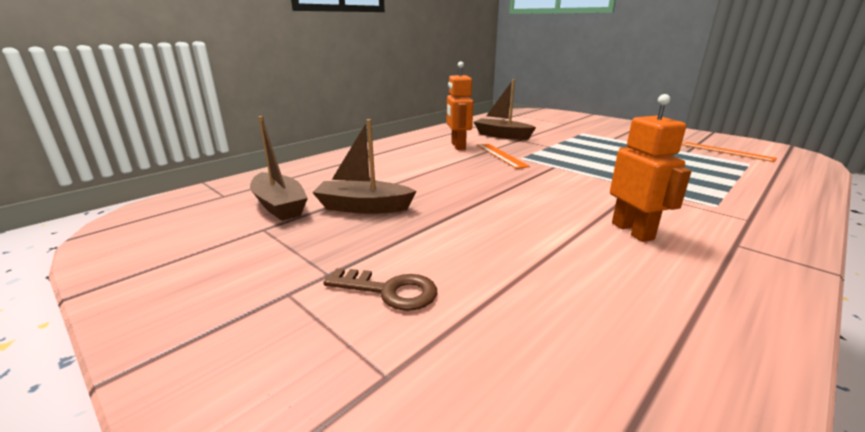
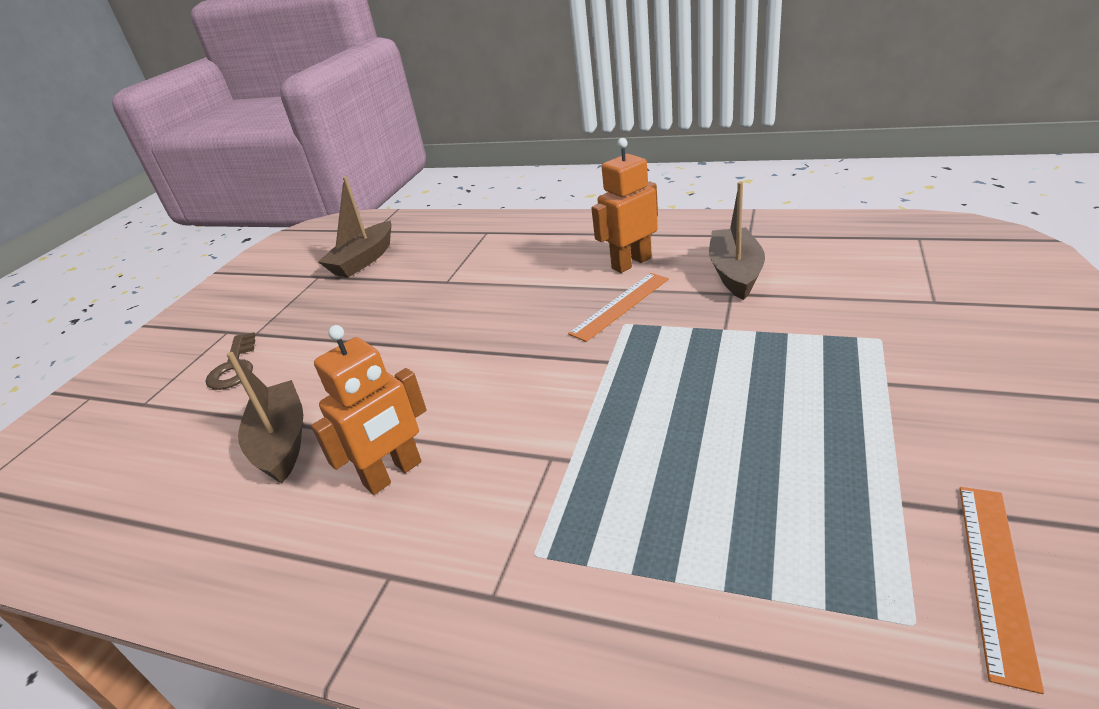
camera: 70 degrees right, 10 degrees up
brown boat [312,119,416,214] -> brown boat moved to [226,352,303,483]

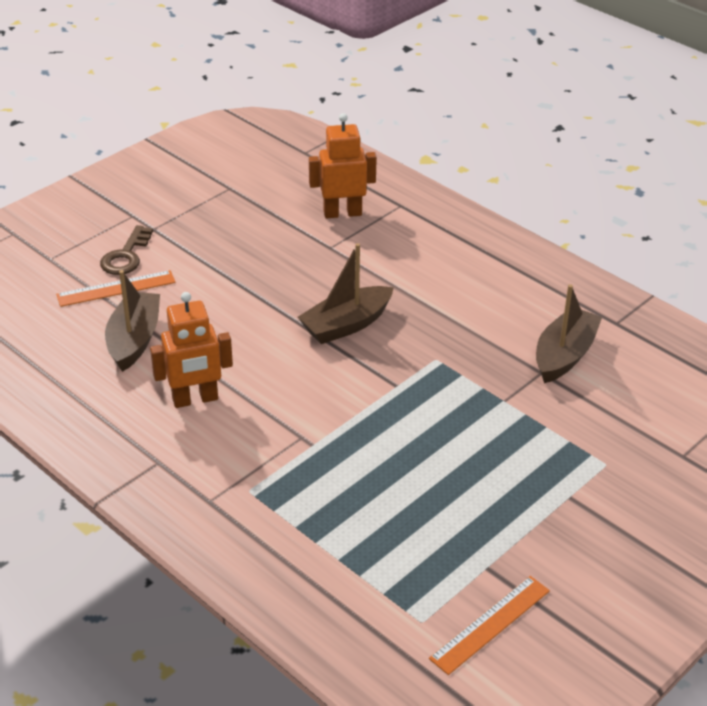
camera: 20 degrees right, 5 degrees up
brown boat [318,176,391,278] -> brown boat moved to [298,243,394,344]
orange ruler [568,273,669,342] -> orange ruler moved to [56,270,176,307]
orange robot [591,138,658,273] -> orange robot moved to [309,113,377,218]

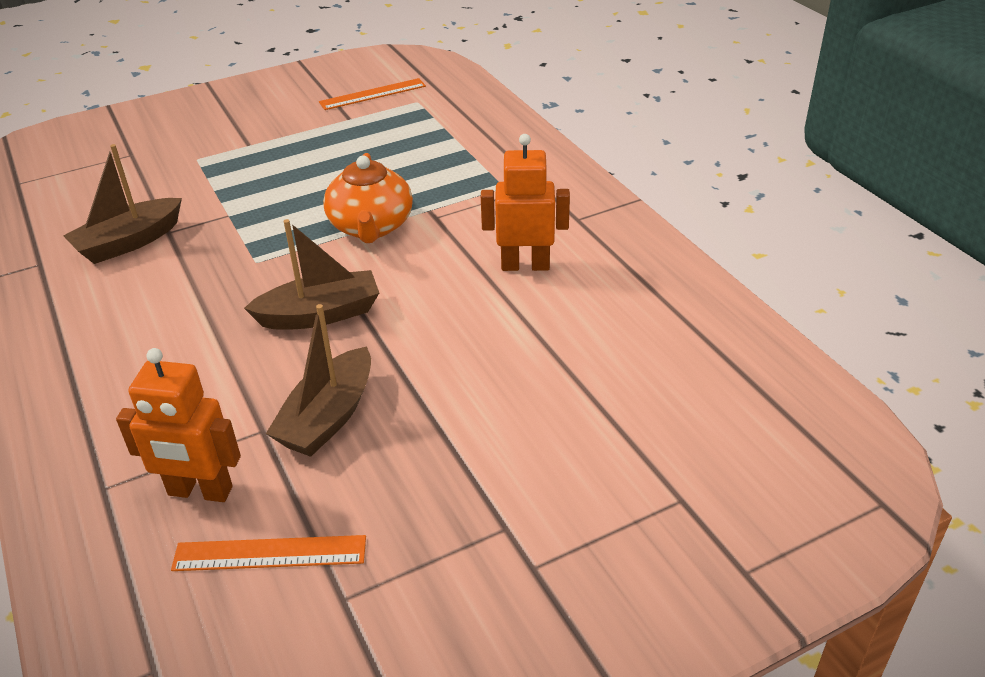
camera: 160 degrees left, 0 degrees up
orange ruler [56,270,176,307] -> orange ruler moved to [171,535,366,571]
brown key [100,225,153,275] -> none
brown boat [105,270,160,372] -> brown boat moved to [266,304,371,457]
none -> orange teapot [323,153,413,243]

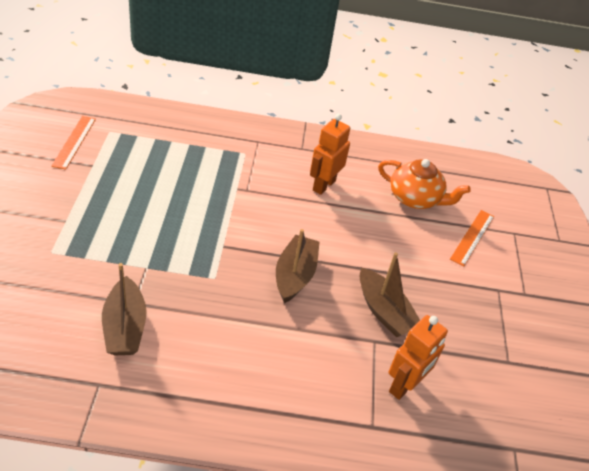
camera: 65 degrees left, 5 degrees up
orange ruler [171,535,366,571] -> orange ruler moved to [450,210,494,266]
orange teapot [323,153,413,243] -> orange teapot moved to [378,159,471,209]

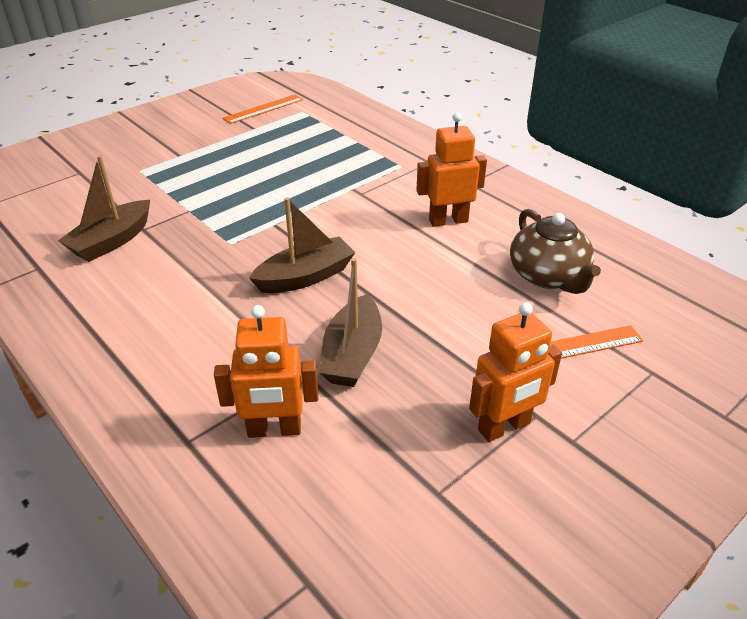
camera: 50 degrees right, 5 degrees down
orange teapot [378,159,471,209] -> brown teapot [510,209,601,294]
none -> orange robot [469,302,562,442]

